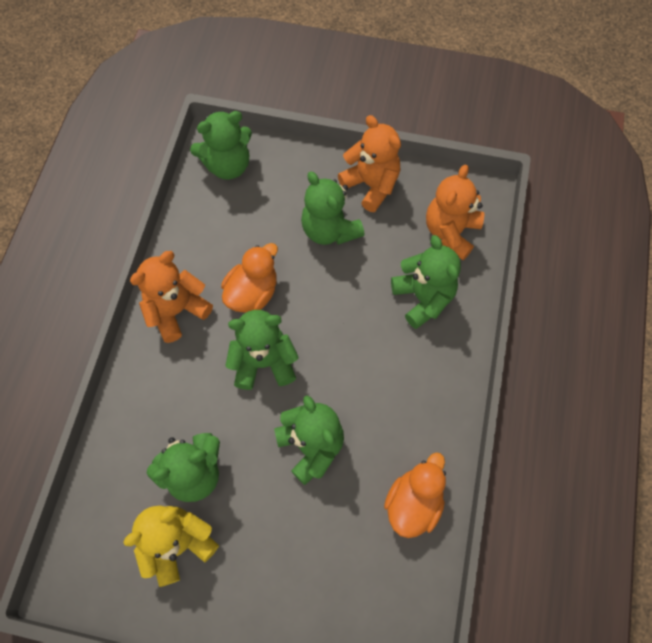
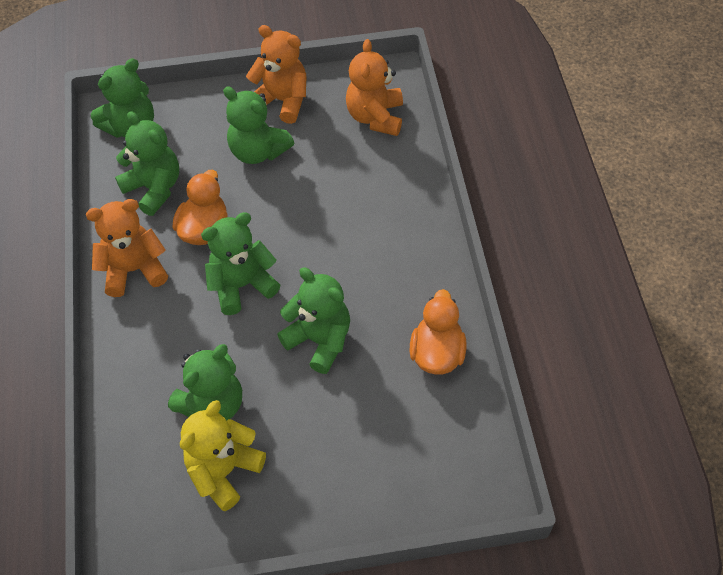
camera: 20 degrees left, 10 degrees down
orange teddy bear [130,251,213,343] -> orange teddy bear turned 45 degrees clockwise [86,199,168,297]
green teddy bear [391,235,461,329] -> green teddy bear moved to [115,111,179,216]

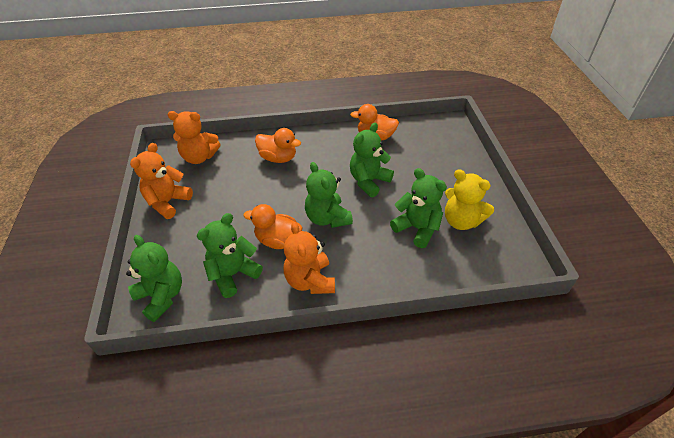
camera: 90 degrees left, 10 degrees down
green teddy bear [223,86,294,164] -> none
none -> orange duck [255,128,301,163]

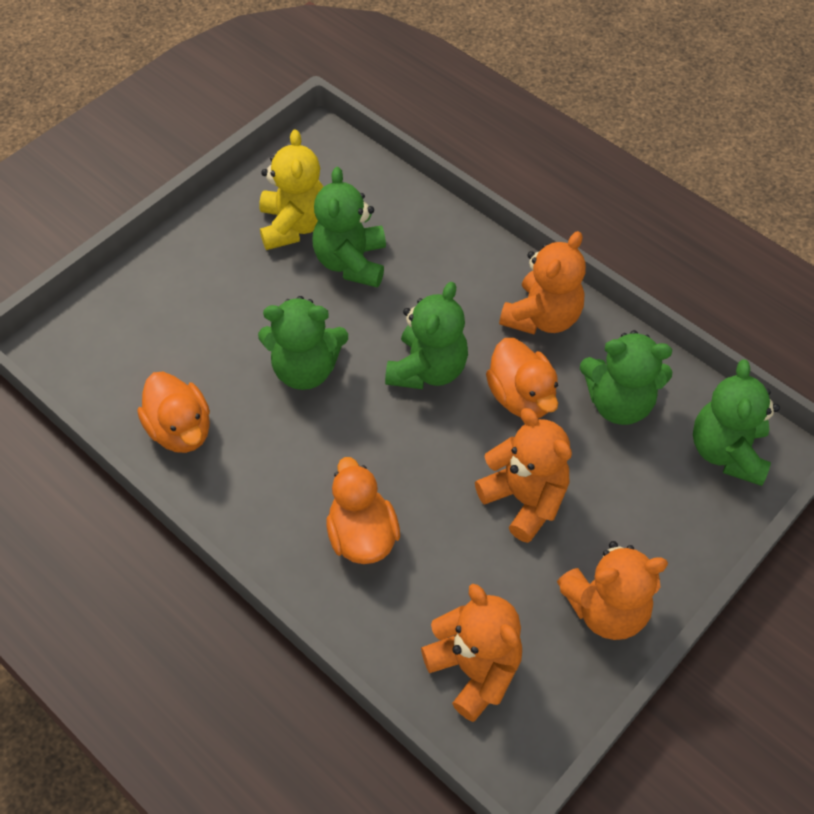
camera: 130 degrees left, 10 degrees up
none -> orange teddy bear [475,408,572,543]

